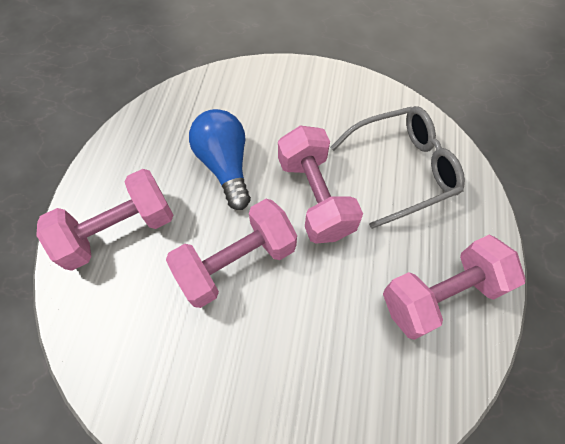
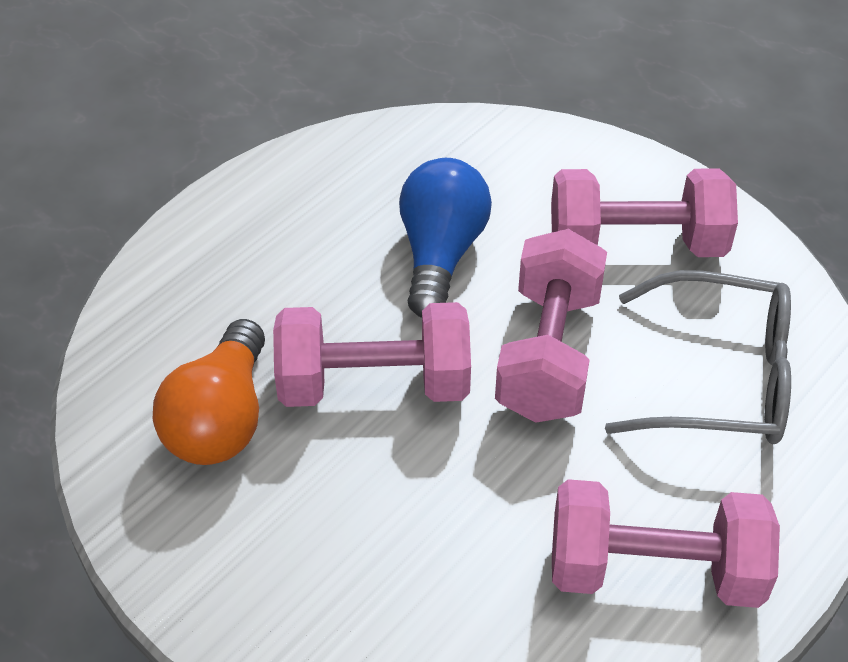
camera: 30 degrees right, 15 degrees down
pink dumbbell [36,169,174,271] -> pink dumbbell moved to [551,169,738,257]
none -> orange light bulb [153,319,265,465]

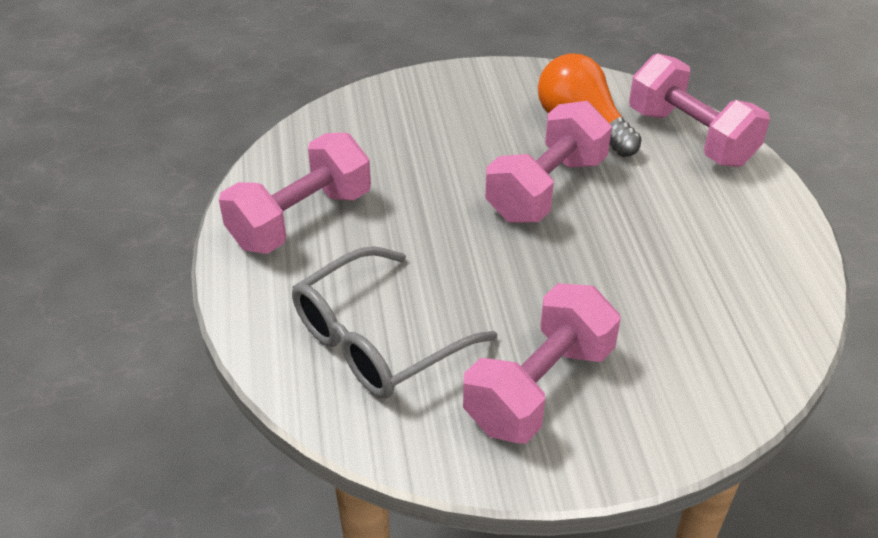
camera: 130 degrees right, 5 degrees down
blue light bulb [399,158,492,318] -> none
pink dumbbell [495,228,607,423] -> pink dumbbell moved to [629,53,770,167]

